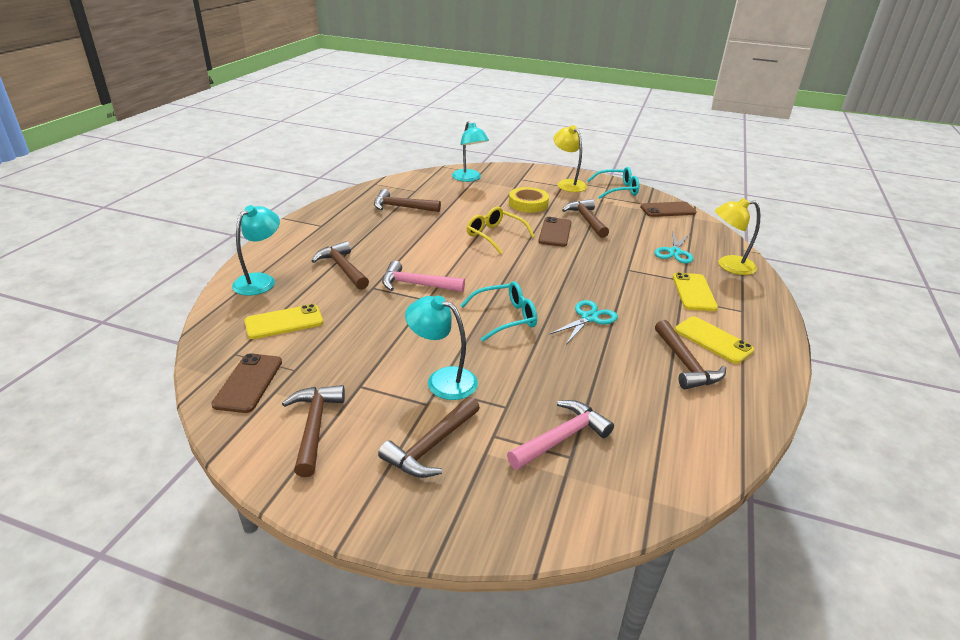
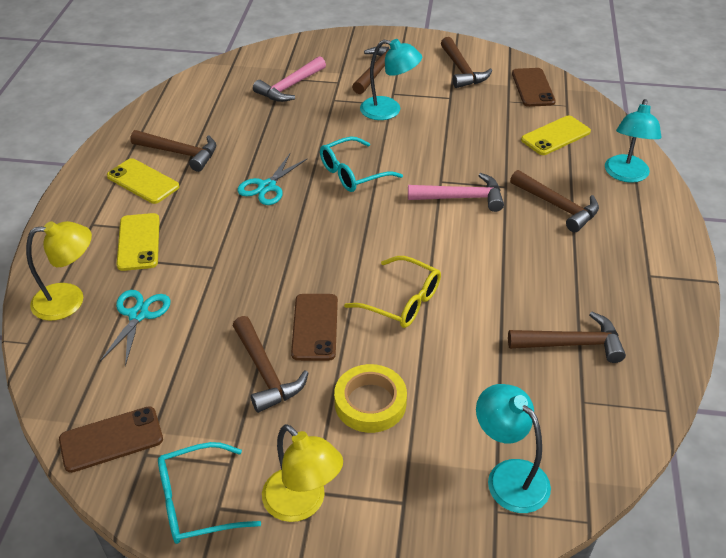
camera: 170 degrees right, 10 degrees up
brown hammer [655,320,726,389] -> brown hammer turned 135 degrees clockwise [131,130,216,172]

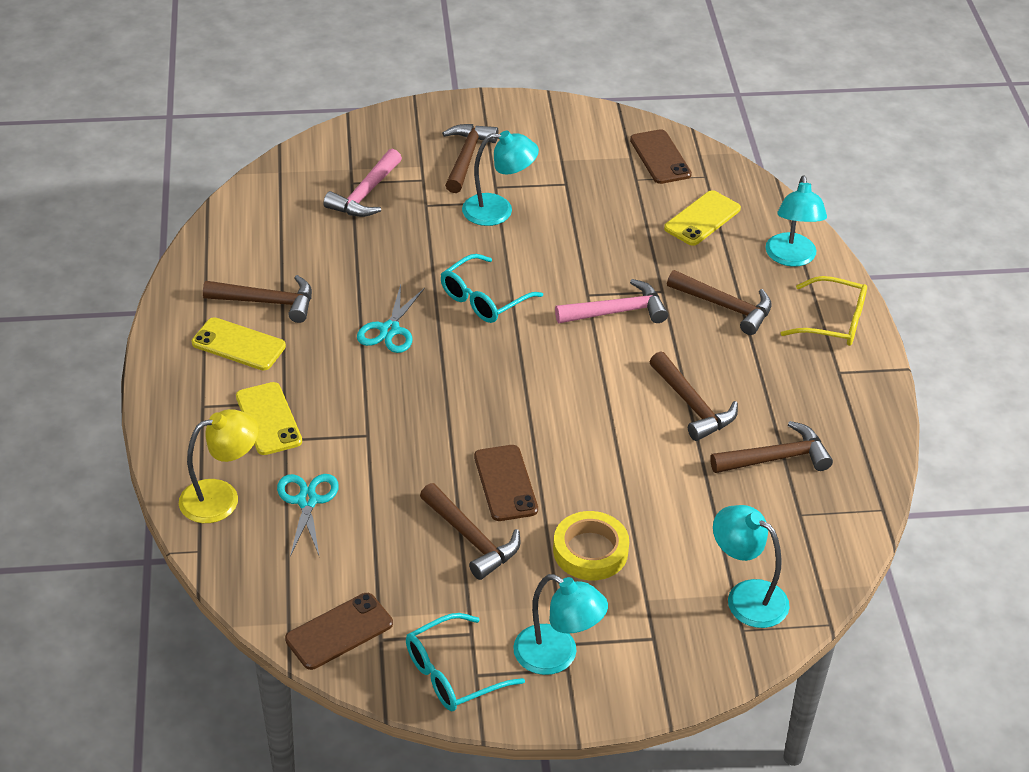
camera: 15 degrees left, 0 degrees up
yellow lamp [262,424,343,522] -> turquoise lamp [513,574,608,675]
yellow glasses [344,256,441,328] -> yellow glasses moved to [781,276,867,346]
brown hammer [441,37,492,88] -> brown hammer moved to [650,351,738,441]

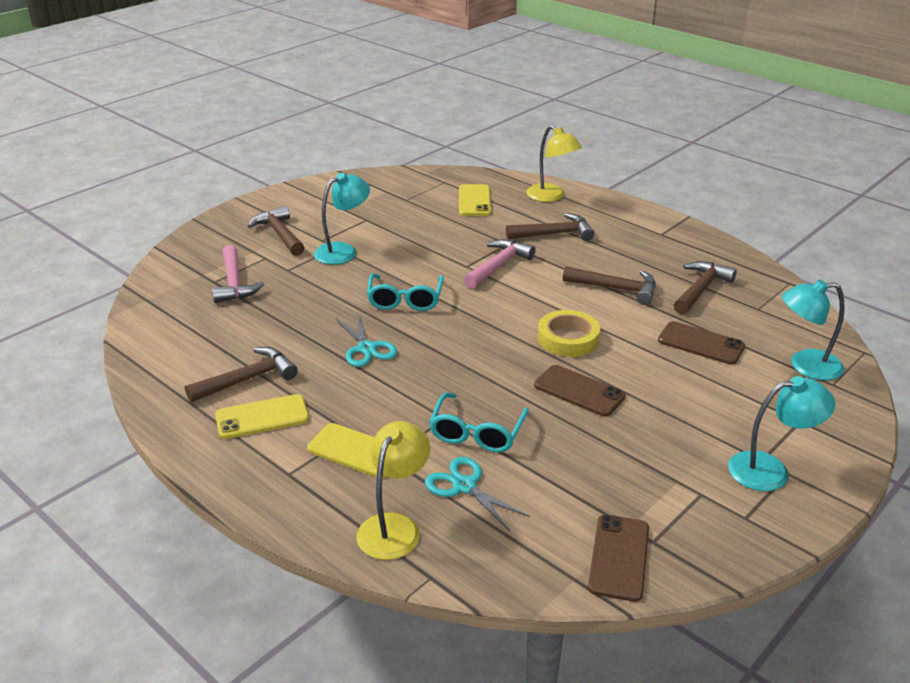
camera: 40 degrees left, 10 degrees down
turquoise glasses [406,613,525,711] -> turquoise glasses moved to [429,393,529,452]
brown hammer [420,483,520,580] -> none
yellow tape [553,511,629,580] -> yellow tape moved to [538,310,600,357]
brown phone [630,129,692,184] -> brown phone moved to [658,321,745,365]
turquoise lamp [766,175,827,267] -> yellow lamp [526,125,582,202]
yellow glasses [781,276,867,346] -> none

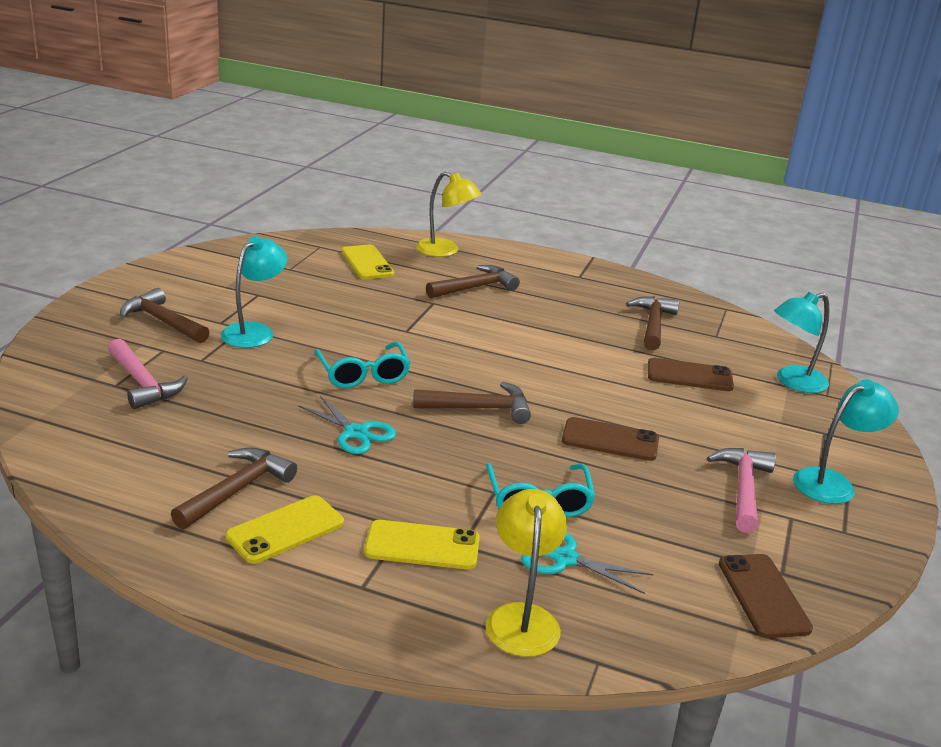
camera: 25 degrees left, 5 degrees down
pink hammer [464,239,535,289] -> pink hammer moved to [707,448,776,533]
yellow tape [538,310,600,357] -> none
brown hammer [563,266,656,305] -> brown hammer moved to [413,382,531,424]

